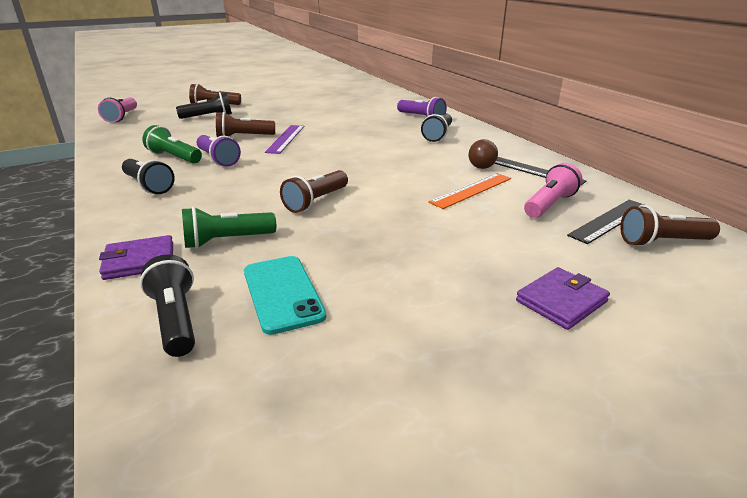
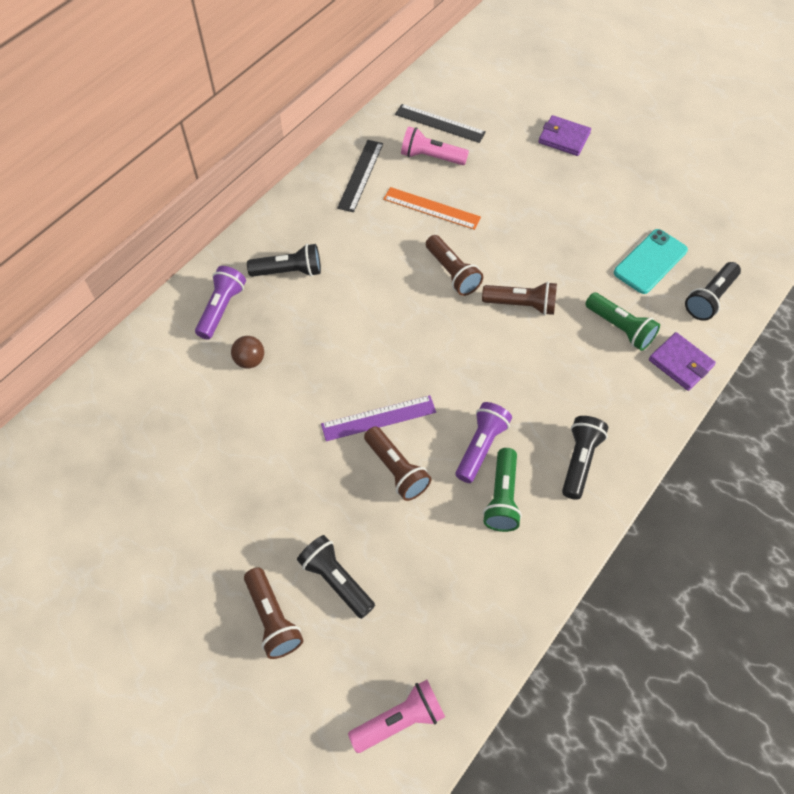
camera: 115 degrees left, 30 degrees up
brown ball [469,139,498,169] -> brown ball moved to [231,336,264,369]
brown flashlight [620,205,720,247] -> brown flashlight moved to [426,235,483,296]

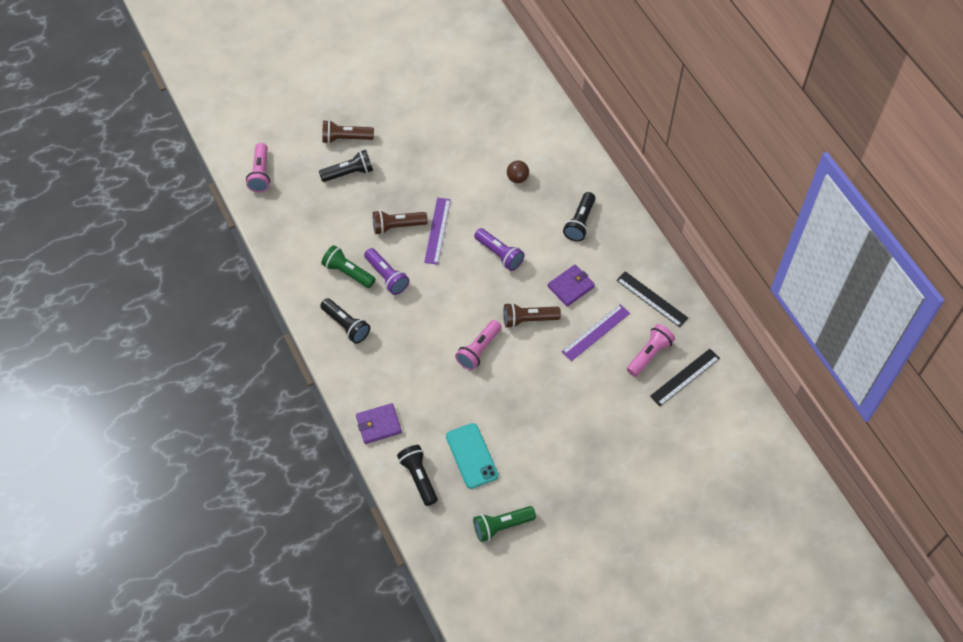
camera: 115 degrees right, 0 degrees up
purple flashlight [195,266,246,340] -> purple flashlight moved to [474,228,525,271]
orange ruler [383,187,481,230] -> purple ruler [561,304,630,361]
brown flashlight [482,282,557,315] -> pink flashlight [455,320,502,370]
purple wallet [538,115,591,156] -> purple wallet moved to [548,265,595,307]
green flashlight [585,292,660,351] -> green flashlight moved to [473,506,536,542]

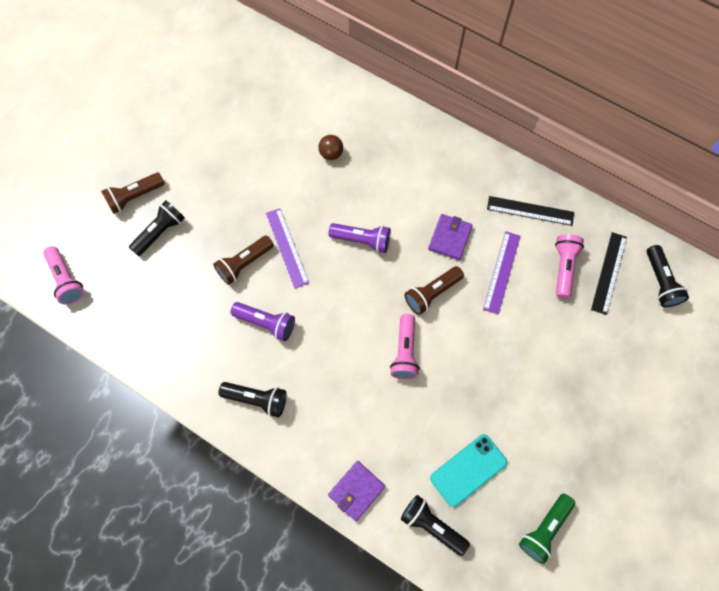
camera: 30 degrees left, 10 degrees up
green flashlight [321,245,376,288] -> none
turquoise phone [446,423,498,489] -> turquoise phone turned 75 degrees counterclockwise [430,434,507,507]
black flashlight [563,192,595,242] -> black flashlight moved to [647,245,689,307]

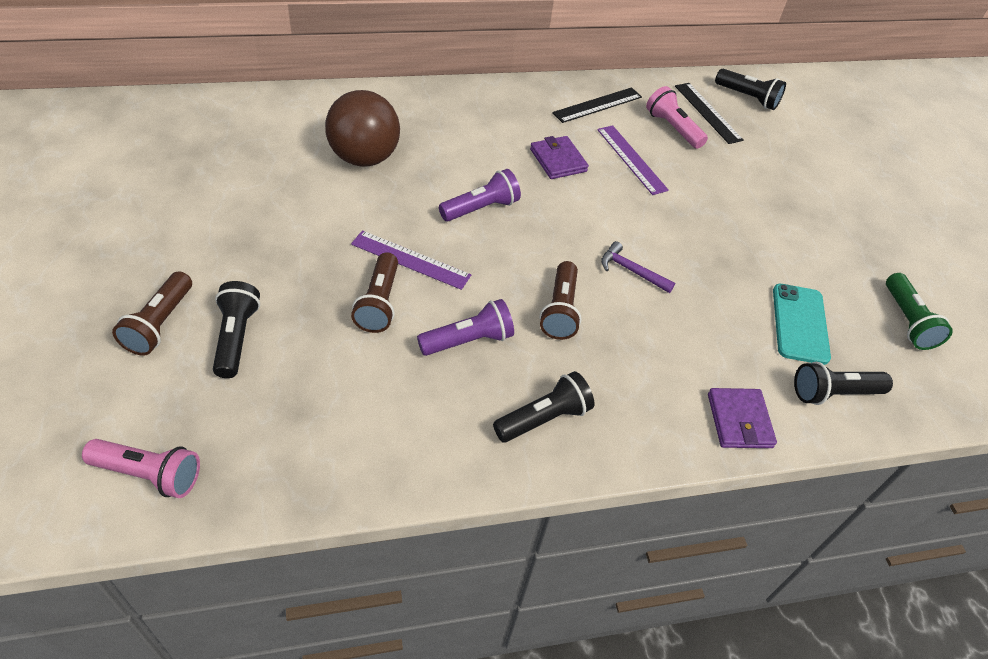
camera: 50 degrees left, 20 degrees down
brown ball [318,135,343,160] -> brown ball [325,90,400,167], size x2.17
pink flashlight [390,314,420,380] -> purple hammer [601,241,675,293]
brown flashlight [405,266,464,315] -> brown flashlight moved to [540,261,582,340]

